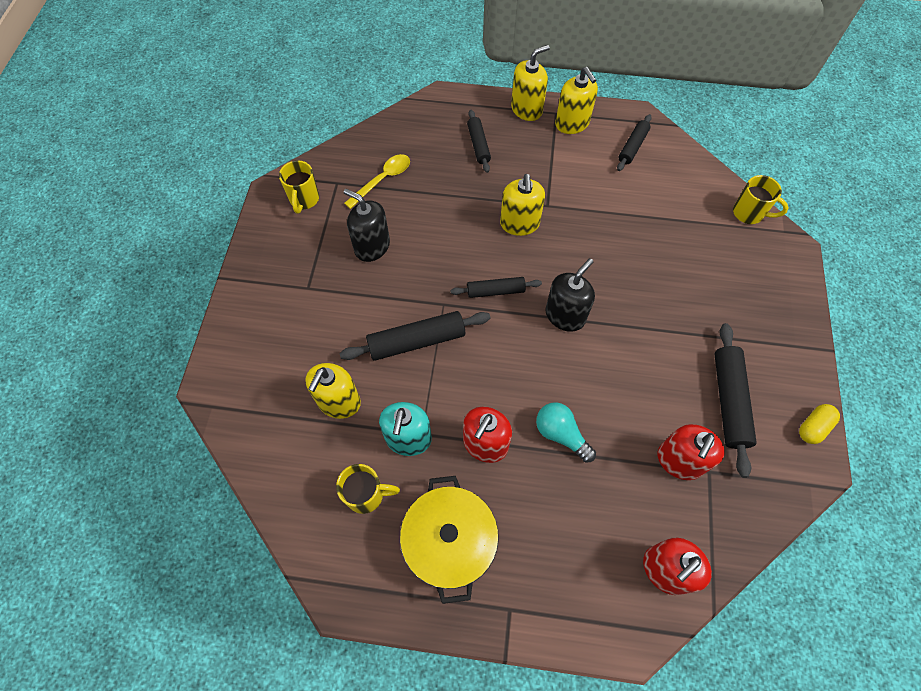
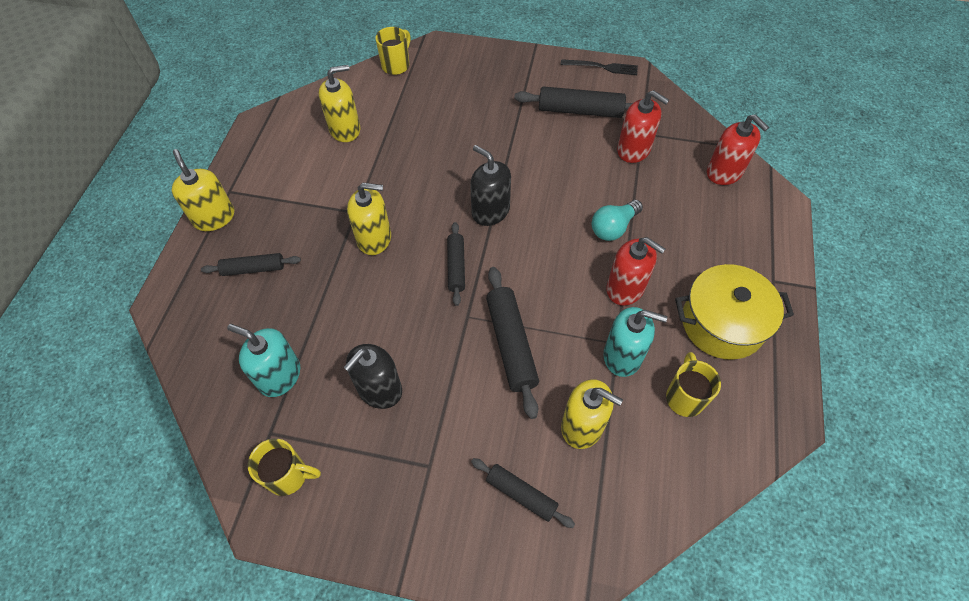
camera: 85 degrees left, 5 degrees down
yellow spoon [344,154,410,209] -> turquoise soap dispenser [227,324,300,397]
yellow soap dispenser [555,67,598,134] -> yellow soap dispenser moved to [319,65,361,142]
black rolling pin [617,114,652,171] -> black rolling pin moved to [471,458,575,528]
yellow capsule [799,404,840,444] -> black fork [560,59,638,75]

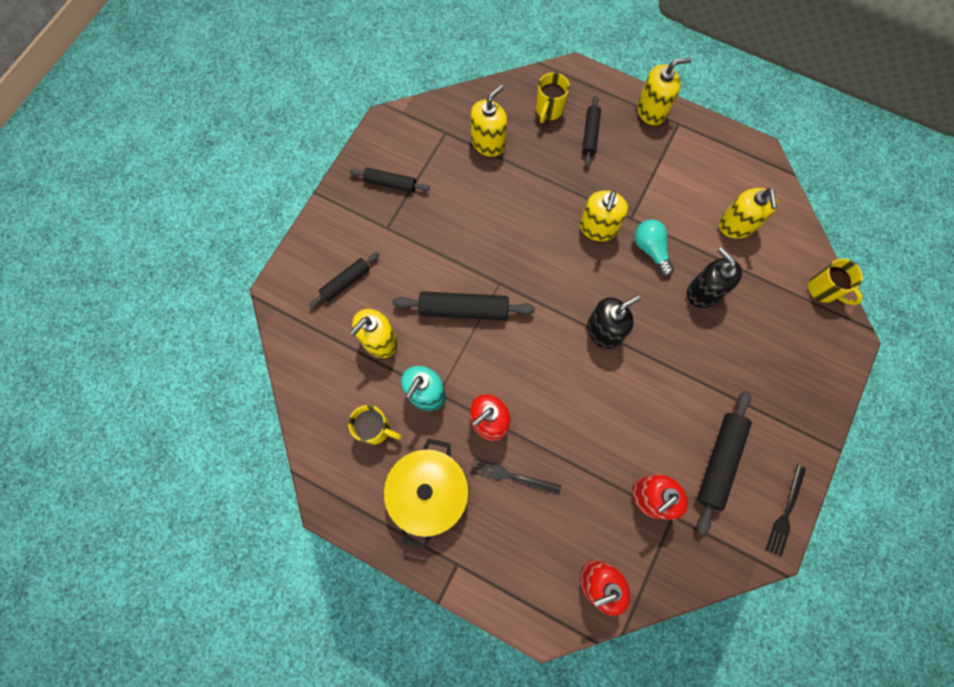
camera: 105 degrees right, 15 degrees up
turquoise soap dispenser [227,324,300,397] -> yellow soap dispenser [471,85,507,157]
yellow mug [248,439,321,496] -> yellow mug moved to [536,72,570,123]
black soap dispenser [343,344,402,409] -> black soap dispenser moved to [687,247,742,308]
black rolling pin [447,222,465,306] -> black rolling pin moved to [350,168,430,192]
turquoise light bulb [592,200,643,241] -> turquoise light bulb moved to [634,219,674,277]
none -> black fork [471,458,561,495]

